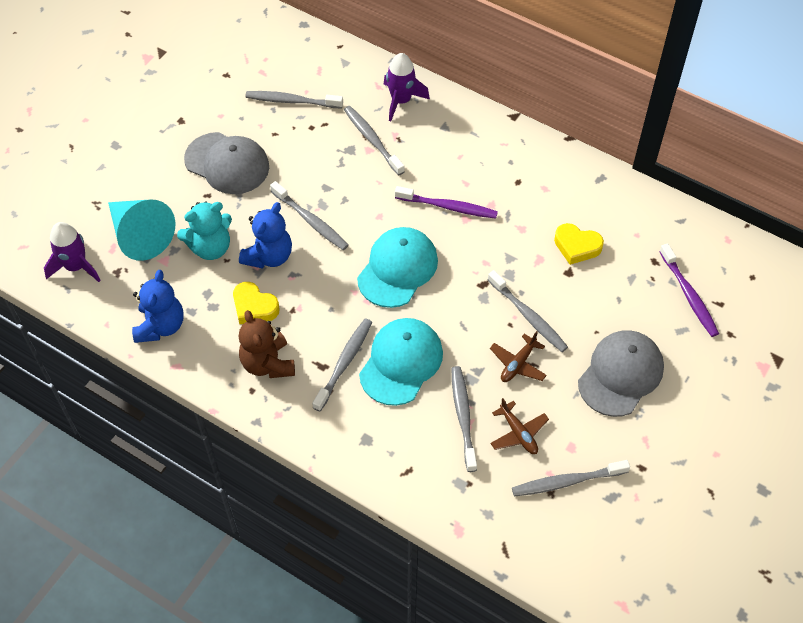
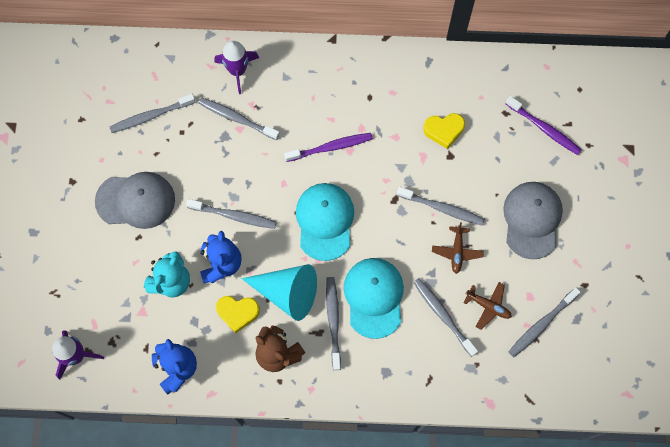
camera: 30 degrees left, 15 degrees up
turquoise cone [108,199,175,261] -> turquoise cone moved to [242,264,317,321]

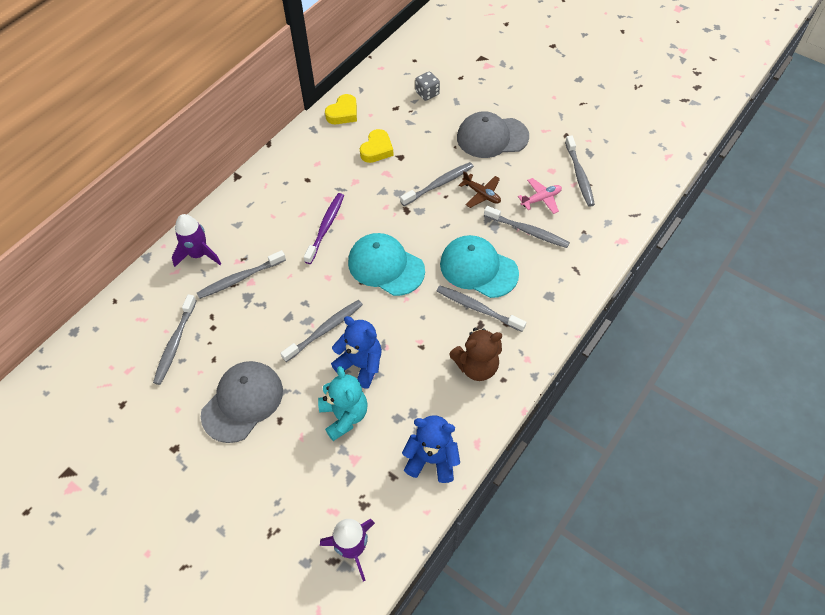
camera: 55 degrees left, 15 degrees down
yellow heart [216,296,260,333] -> yellow heart moved to [325,94,357,124]
turquoise cone [242,264,317,321] -> none
grey toothbrush [413,278,478,357] -> grey toothbrush turned 150 degrees counterclockwise [484,206,570,248]
brown plane [463,282,512,330] -> pink plane [518,178,562,214]
grey cap [503,182,563,259] -> grey cap turned 45 degrees counterclockwise [457,111,529,158]
purple toothbrush [505,96,582,155] -> grey dice [415,72,440,101]

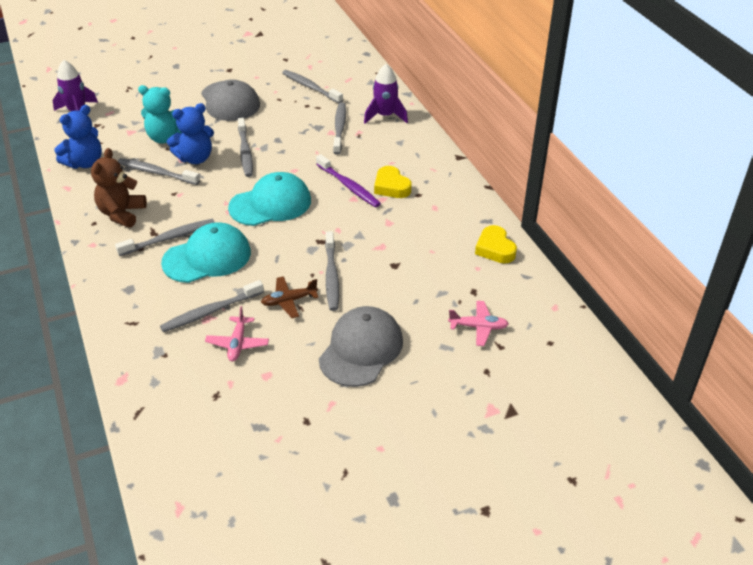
camera: 120 degrees right, 15 degrees down
yellow heart [360,129,394,163] -> yellow heart moved to [374,166,411,198]
grey dice [415,72,440,101] -> pink plane [448,301,509,346]
grey toothbrush [565,136,595,207] -> grey toothbrush moved to [118,158,200,185]

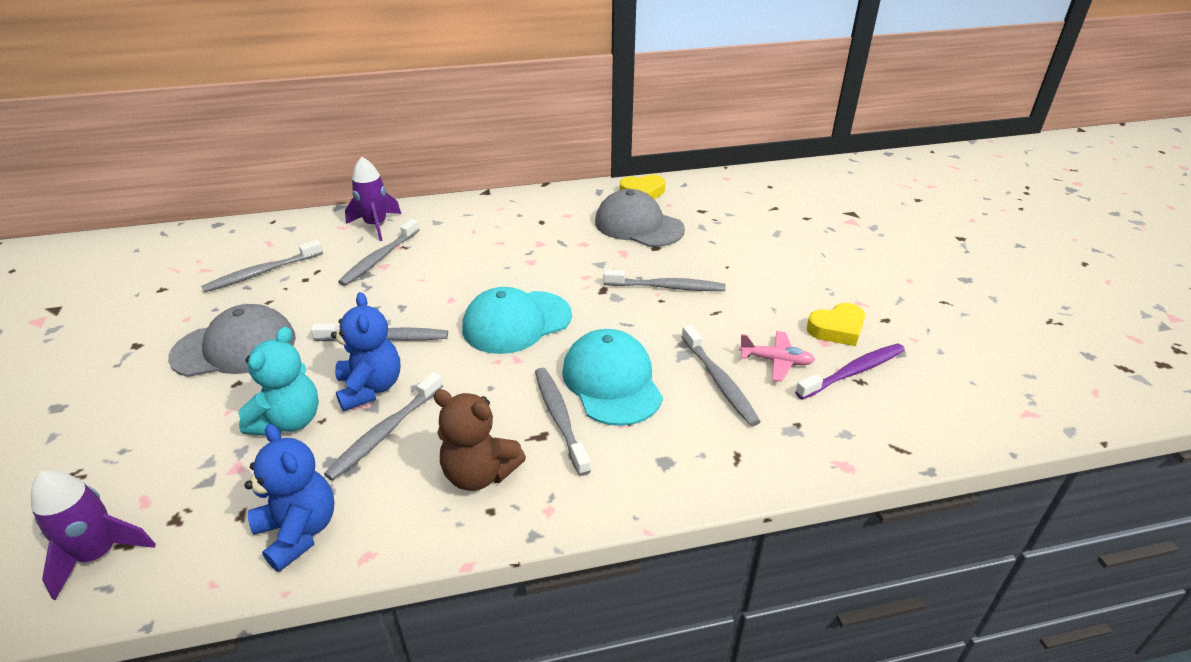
camera: 80 degrees left, 5 degrees down
turquoise cap [228,172,311,226] -> turquoise cap turned 105 degrees counterclockwise [462,287,572,354]
brown plane [261,276,319,318] -> none
purple toothbrush [316,154,381,207] -> purple toothbrush moved to [795,343,905,400]
grey cap [319,306,403,387] -> grey cap moved to [595,189,685,247]
grey toothbrush [333,102,346,154] -> grey toothbrush turned 75 degrees counterclockwise [338,219,420,286]
yellow heart [374,166,411,198] -> yellow heart moved to [807,303,865,346]
pink plane [448,301,509,346] -> none

